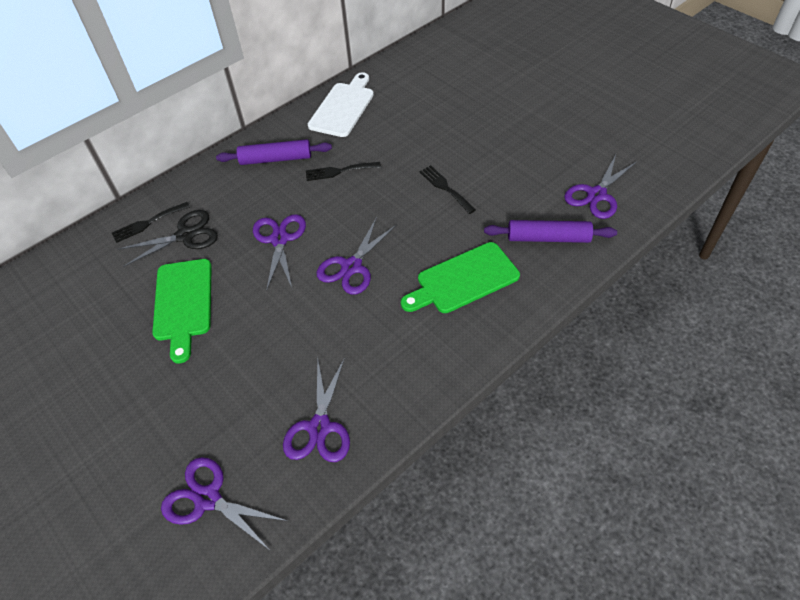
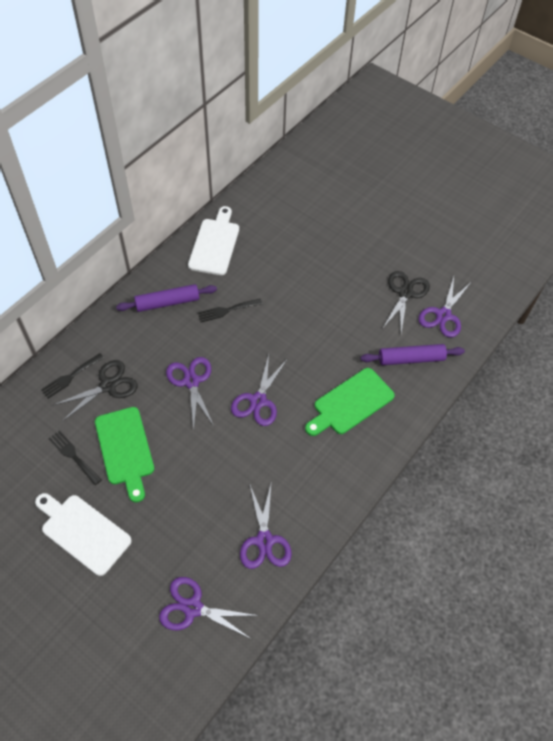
camera: 15 degrees left, 5 degrees up
black fork [419,165,476,214] -> black fork moved to [49,430,101,485]
none -> white cutting board [35,493,132,576]
none -> black scissors [383,271,430,333]

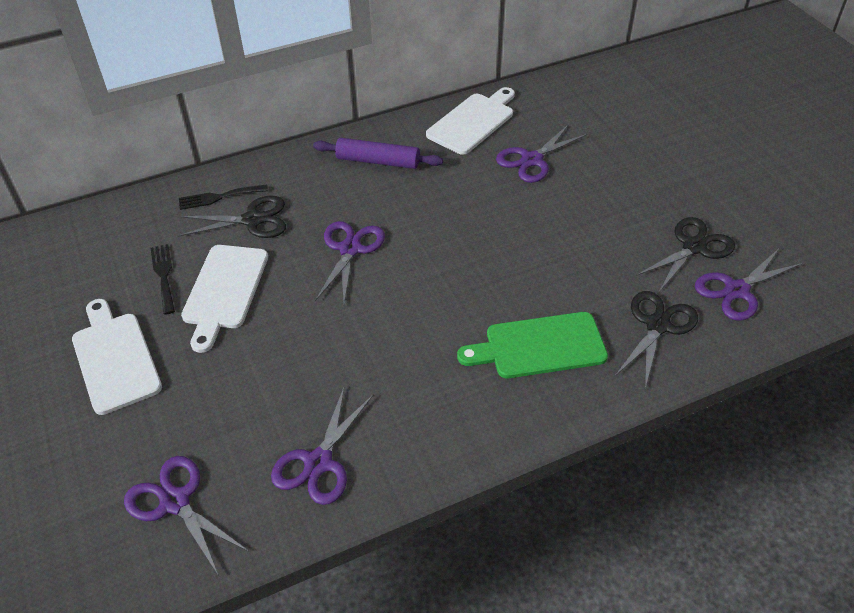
camera: 30 degrees right, 10 degrees down
green cutting board [95,407,154,503] -> white cutting board [181,245,268,353]
black fork [197,299,262,322] -> none
purple scissors [231,355,287,426] -> purple scissors moved to [496,124,588,183]
purple rolling pin [360,344,465,365] -> black scissors [615,291,698,388]

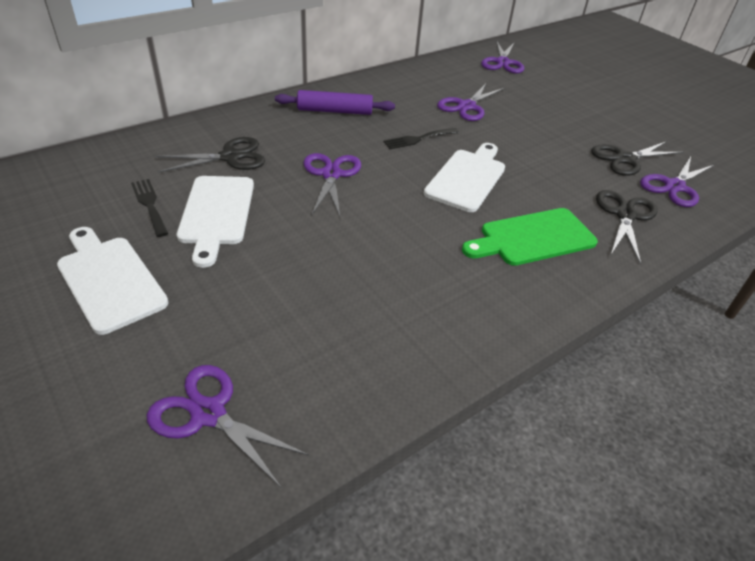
camera: 15 degrees left, 5 degrees down
black fork [179,184,268,210] -> black fork moved to [383,128,459,149]
purple scissors [271,388,373,505] -> purple scissors moved to [481,42,524,74]
white cutting board [426,87,515,155] -> white cutting board moved to [424,143,505,212]
black scissors [636,217,735,292] -> black scissors turned 150 degrees counterclockwise [591,141,684,176]

